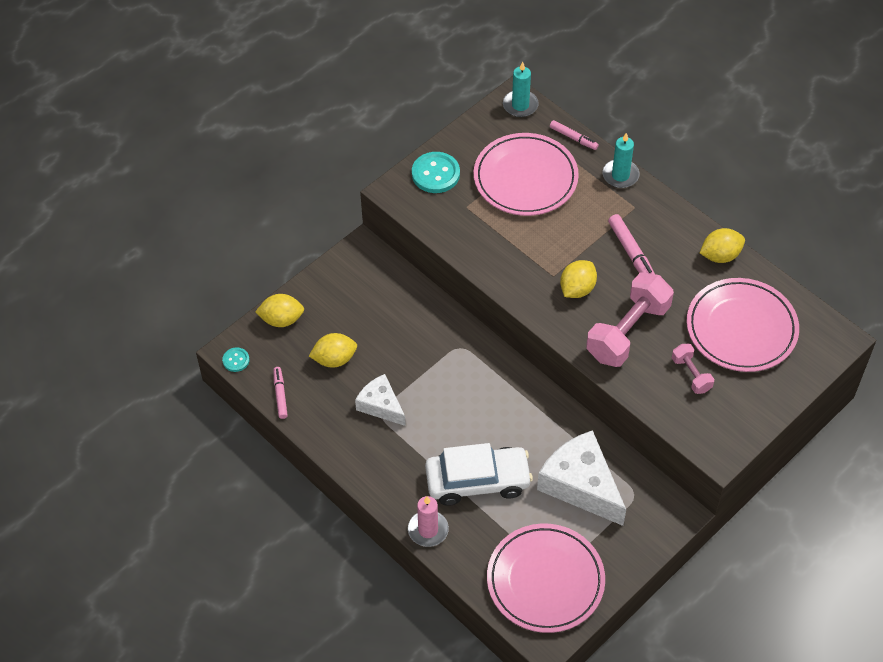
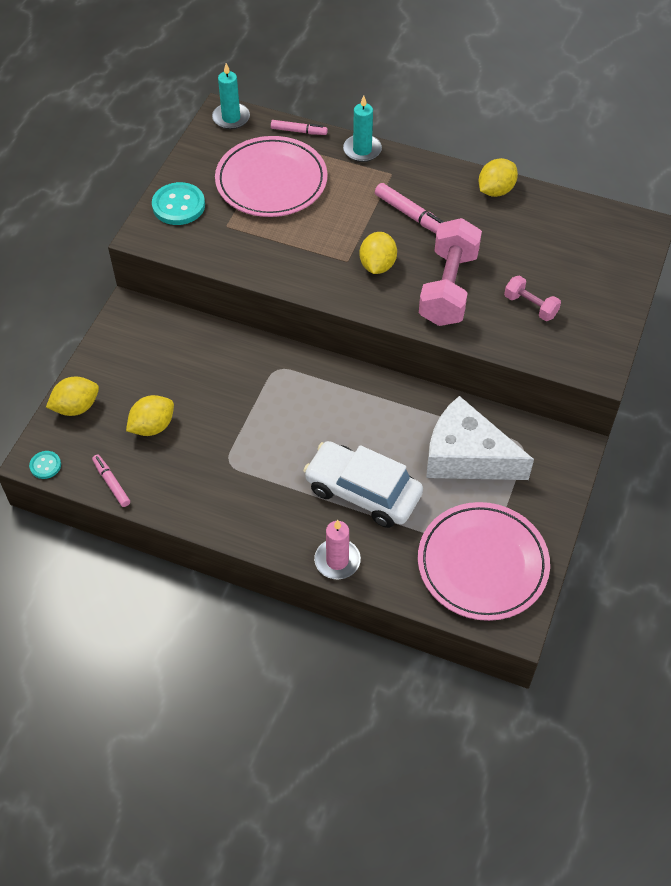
camera: 25 degrees left, 0 degrees up
white cheese [355,374,406,426] -> none
white car [425,443,533,506] -> white car turned 120 degrees counterclockwise [303,441,423,528]
pink plate [687,278,799,372] -> none

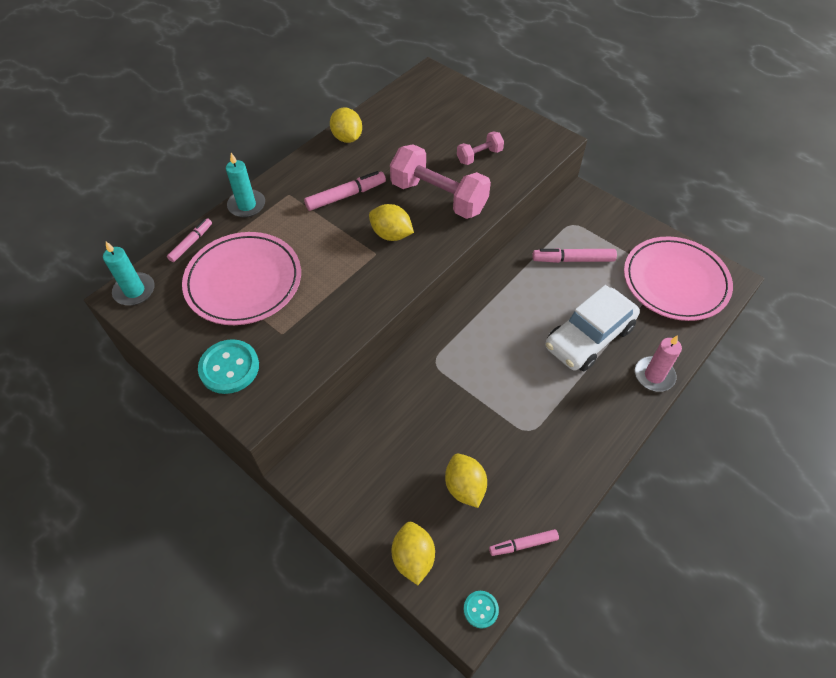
camera: 70 degrees left, 0 degrees up
white cheese [426,396,534,480] -> pink marker [533,248,617,263]

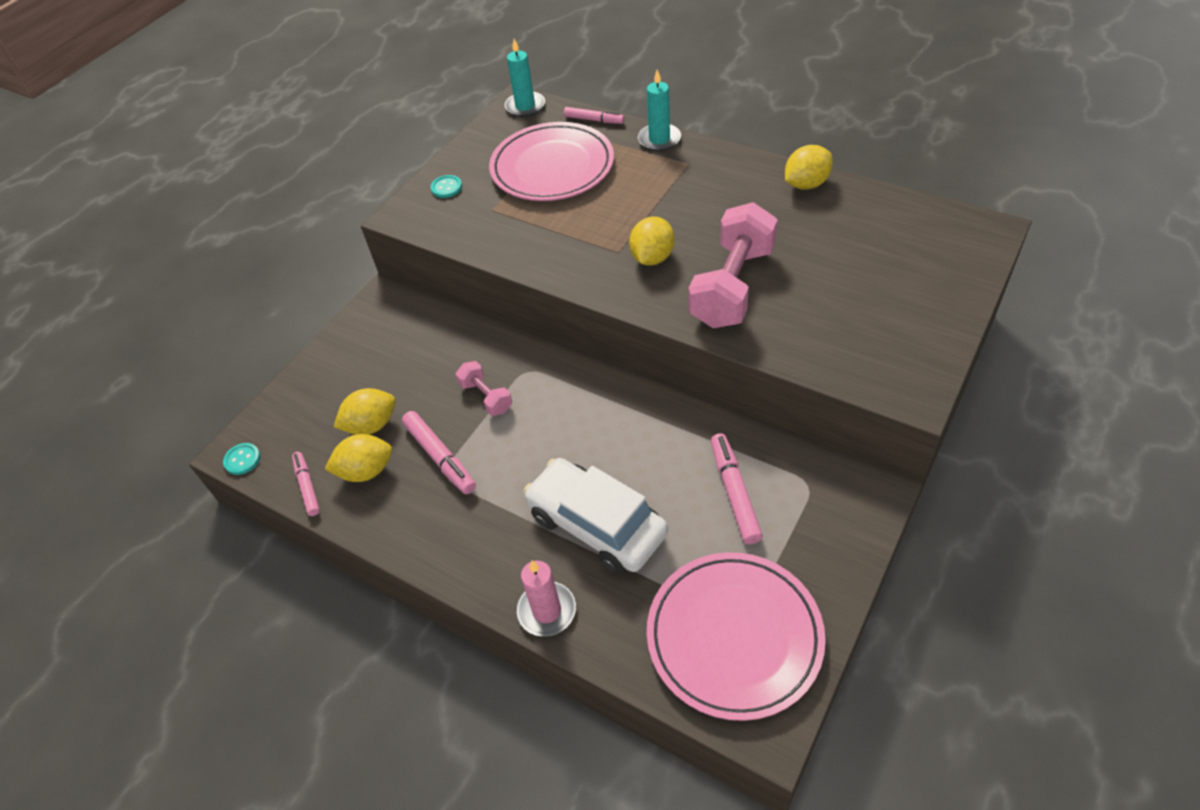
camera: 85 degrees right, 5 degrees down
turquoise button [198,339,259,394] -> turquoise button [431,175,462,198], size x0.53
pink marker [304,171,386,211] -> pink marker moved to [402,411,476,494]
yellow lemon [391,522,435,585] -> yellow lemon moved to [325,434,392,482]
pink dumbbell [457,131,504,165] -> pink dumbbell moved to [456,361,512,416]

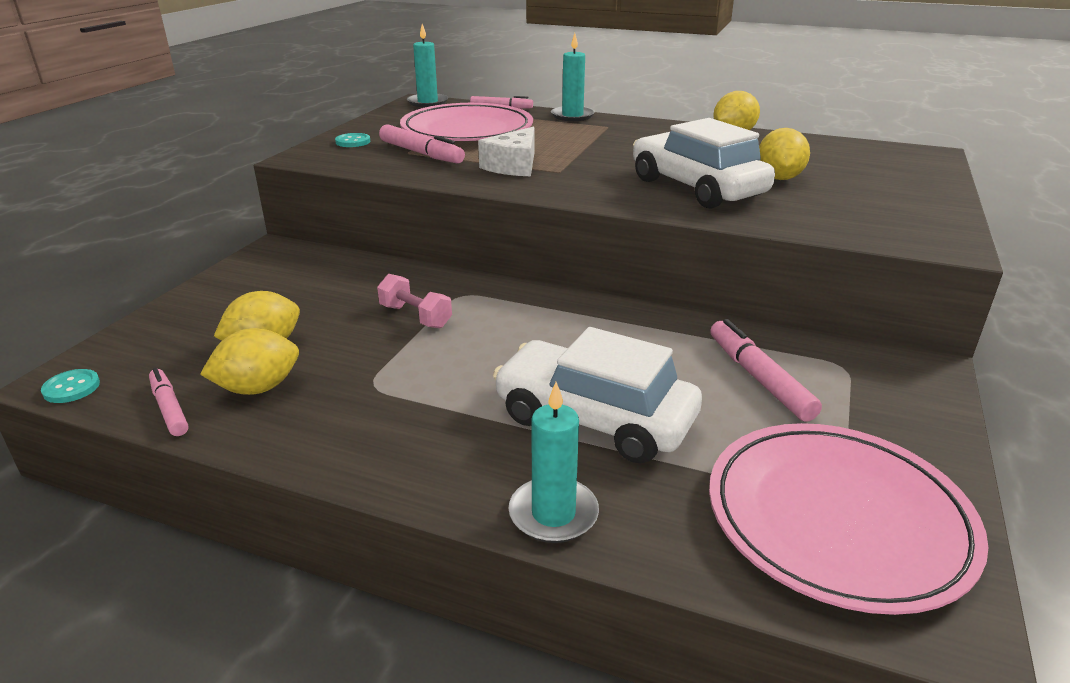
camera: 15 degrees left, 20 degrees down
pink marker [402,411,476,494] -> pink marker moved to [379,124,465,163]
pink candle [517,560,576,637] -> turquoise candle [508,382,599,543]
yellow lemon [629,217,675,266] -> yellow lemon moved to [759,128,810,180]
pink dumbbell [689,202,778,328] -> white car [633,118,775,209]
none -> white cheese [478,127,534,176]

